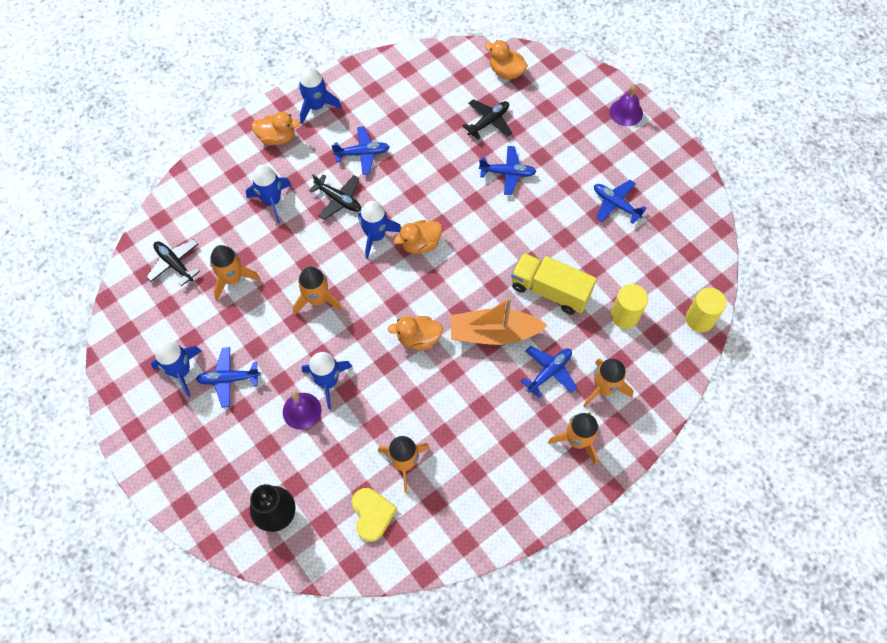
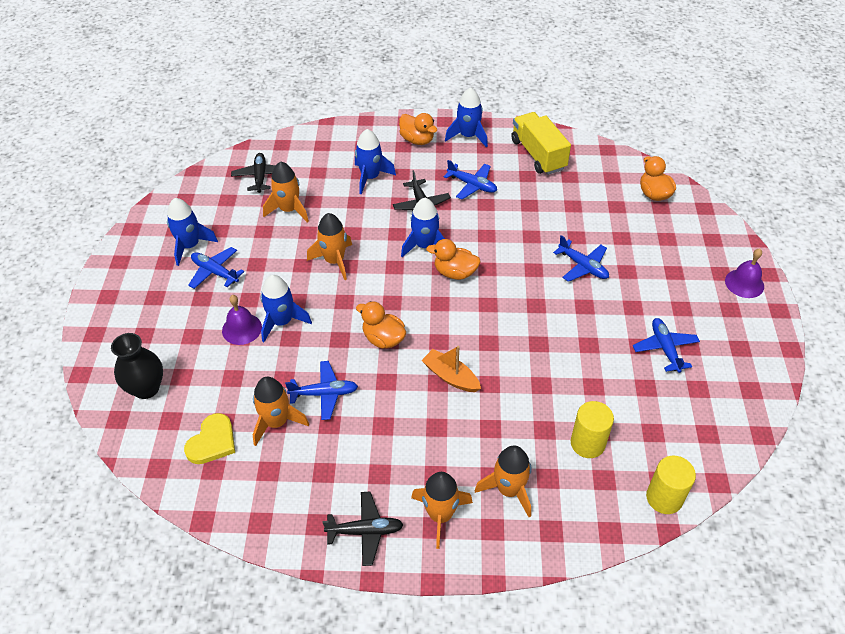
camera: 40 degrees right, 15 degrees down
orange boat [450,297,548,345] -> orange boat [421,346,481,392], size x0.63
black plane [463,99,512,140] -> black plane moved to [322,492,403,566]
yellow truck [511,253,597,315] -> yellow truck moved to [511,112,571,175]
blue plane [521,346,577,398] -> blue plane moved to [285,361,358,420]

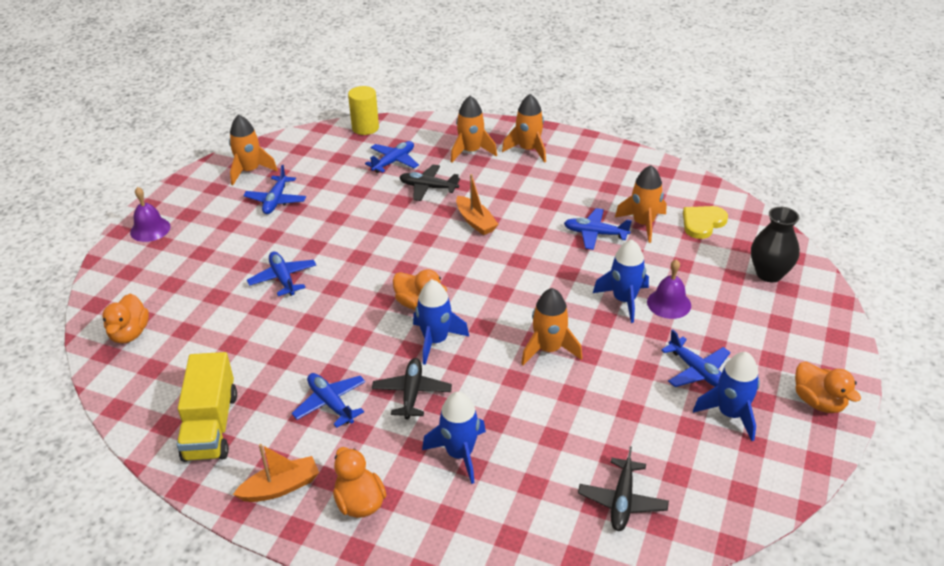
camera: 160 degrees left, 10 degrees down
orange rocket [263,161,309,223] -> orange rocket moved to [229,115,278,185]
black plane [322,492,403,566] -> black plane moved to [399,165,460,201]
orange duck [356,301,406,349] -> orange duck moved to [795,362,861,413]
blue rocket [445,87,488,148] -> orange boat [233,444,319,502]
yellow cylinder [571,401,614,458] -> blue plane [365,141,419,173]

